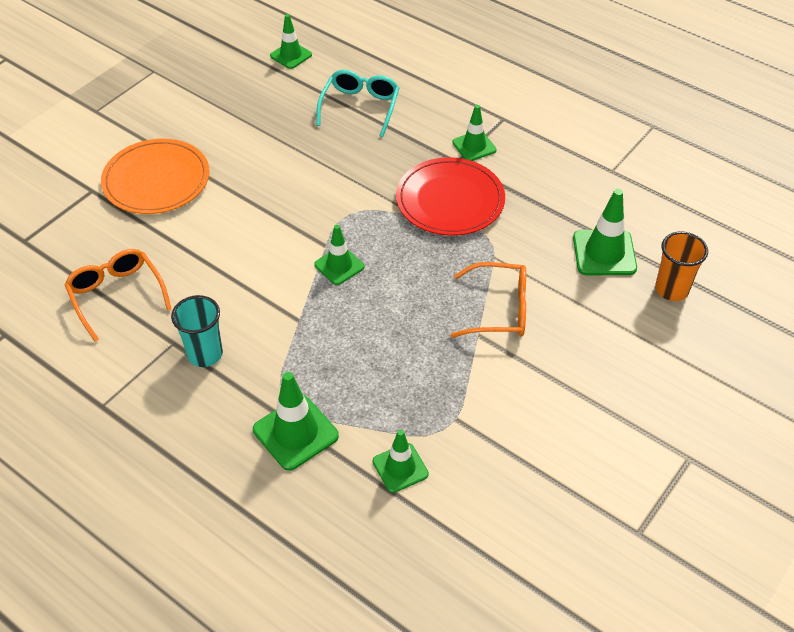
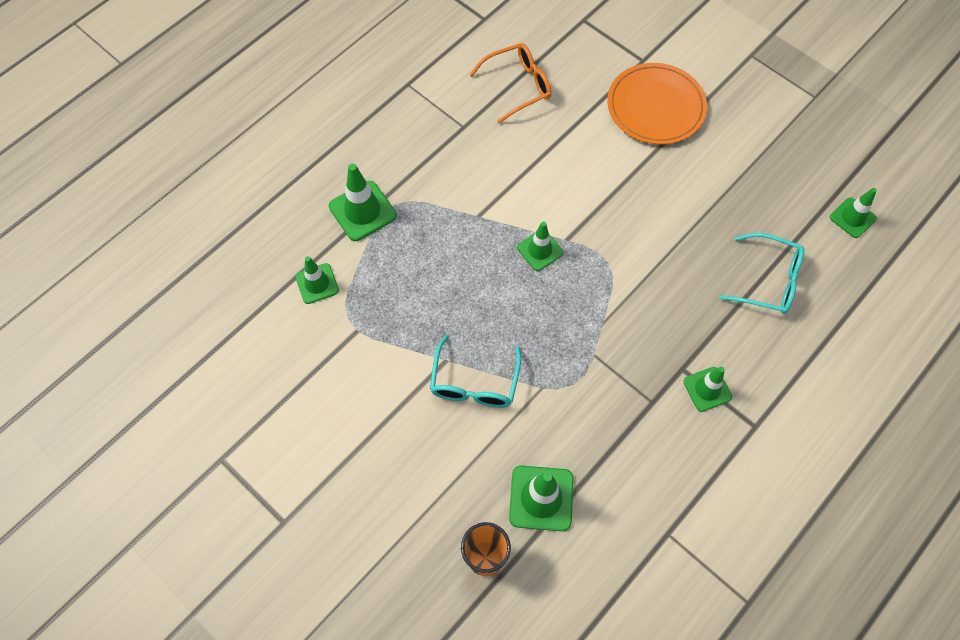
camera: 95 degrees right, 15 degrees up
turquoise cup [171,295,223,367] -> none
red plate [396,157,505,236] -> none
orange glasses [451,262,526,338] -> turquoise glasses [430,335,521,408]

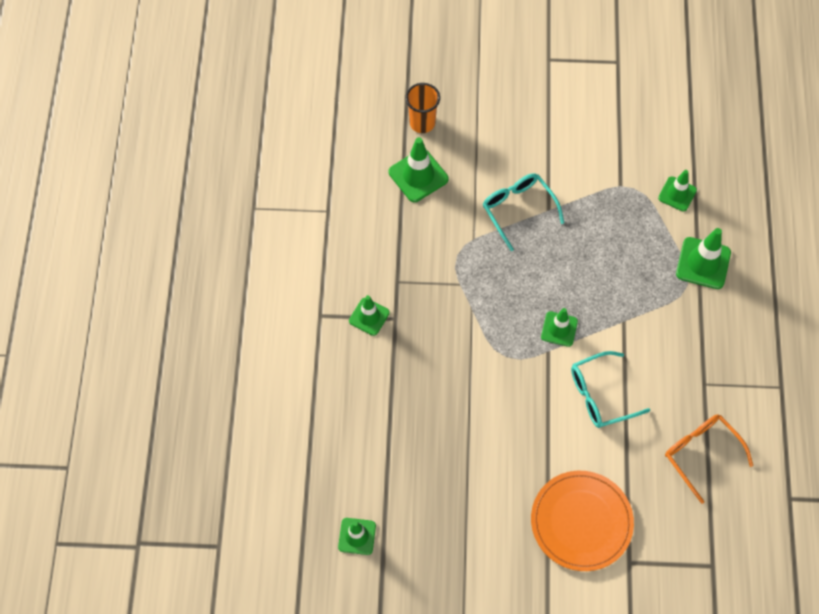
camera: 140 degrees right, 0 degrees up
orange glasses [470,43,551,123] -> orange glasses turned 120 degrees clockwise [665,415,753,504]
turquoise glasses [719,233,804,314] -> turquoise glasses moved to [571,351,650,428]

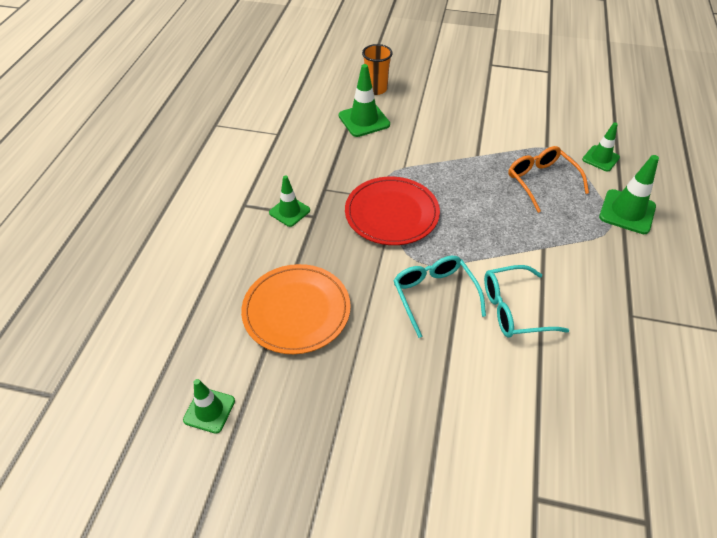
camera: 10 degrees right, 15 degrees down
turquoise glasses [482,173,564,251] -> turquoise glasses moved to [393,256,486,338]
orange plate [531,471,634,571] -> orange plate moved to [241,264,351,354]
green traffic cone [541,308,578,347] -> none
orange glasses [665,415,753,504] -> orange glasses moved to [508,146,589,213]
none -> red plate [345,177,440,245]

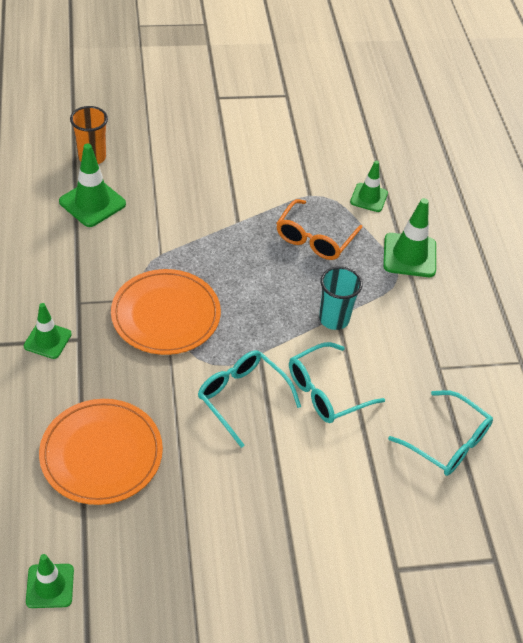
camera: 25 degrees left, 0 degrees up
red plate [345,177,440,245] -> orange plate [111,269,221,355]
orange glasses [508,146,589,213] -> orange glasses turned 105 degrees counterclockwise [276,199,362,260]
none -> turquoise cup [319,266,362,330]
none -> turquoise glasses [388,390,493,476]

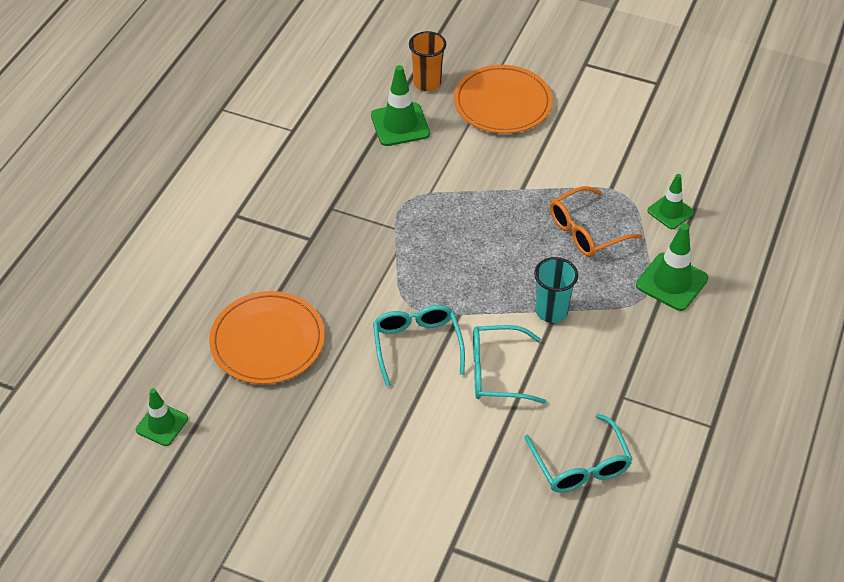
camera: 35 degrees right, 0 degrees up
green traffic cone [24,303,72,359] -> none
orange plate [111,269,221,355] -> orange plate moved to [454,65,553,133]

